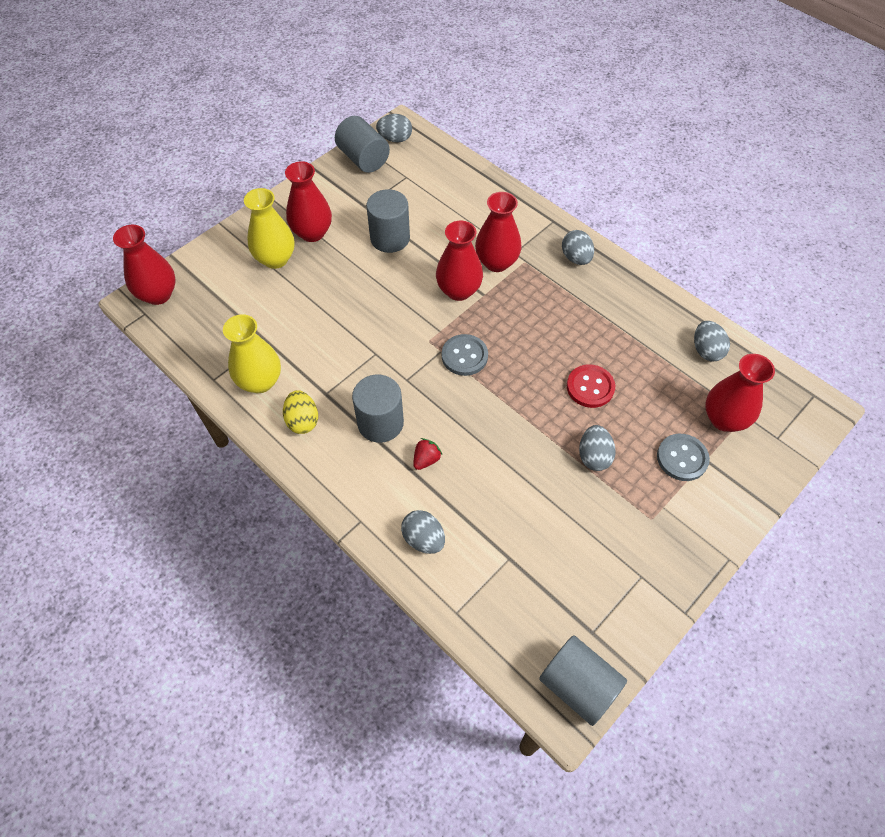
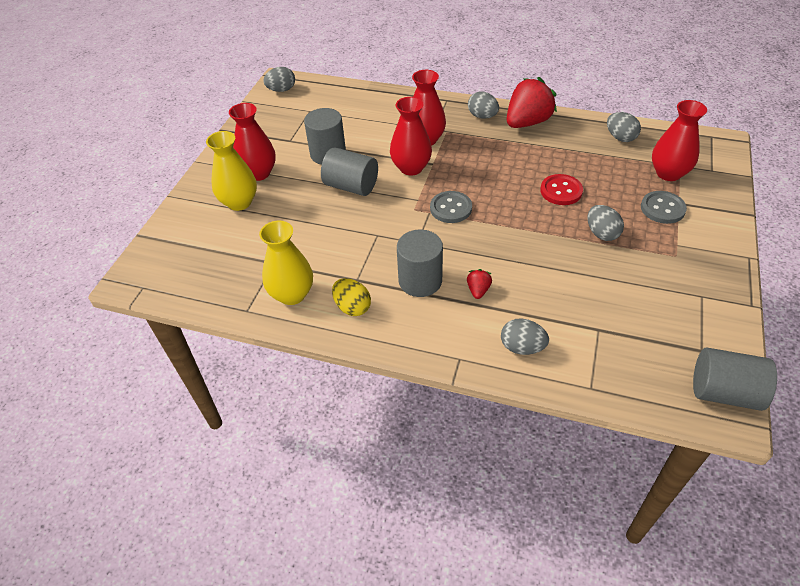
camera: 25 degrees left, 10 degrees down
red vase [113,225,176,305] -> none
grey cylinder [335,116,390,173] -> grey cylinder moved to [321,147,378,196]
none -> red strawberry [507,77,557,128]

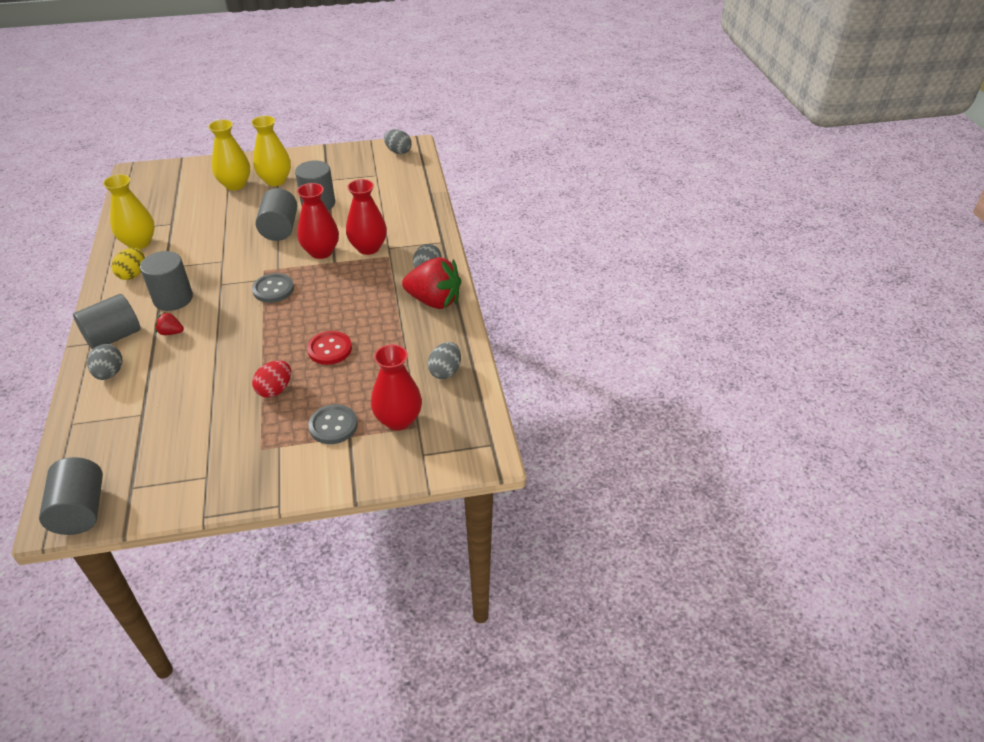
camera: 60 degrees right, 5 degrees down
red vase [229,103,276,181] -> yellow vase [251,116,291,186]
red strawberry [467,269,492,299] -> red strawberry turned 150 degrees counterclockwise [155,312,184,335]
grey egg [587,205,624,241] -> red egg [252,361,291,398]
none -> grey cylinder [73,294,141,350]

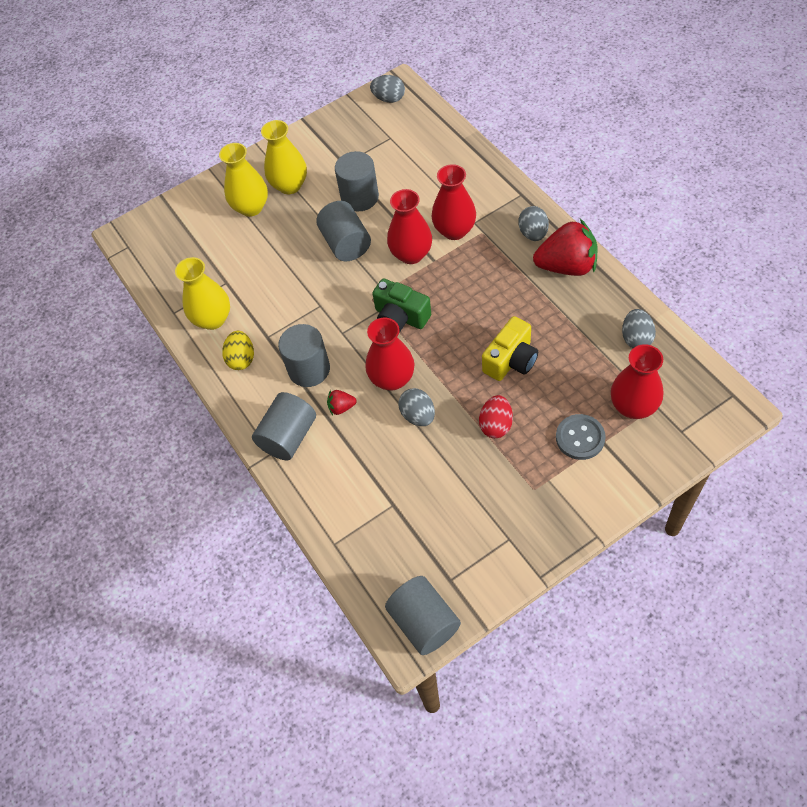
camera: 15 degrees left, 15 degrees up
grey egg [87,344,122,380] -> grey egg moved to [398,388,435,426]
grey button [252,273,294,303] -> green camera [372,278,431,332]
red button [307,331,352,365] -> yellow camera [482,316,538,381]
none -> red vase [365,318,414,391]

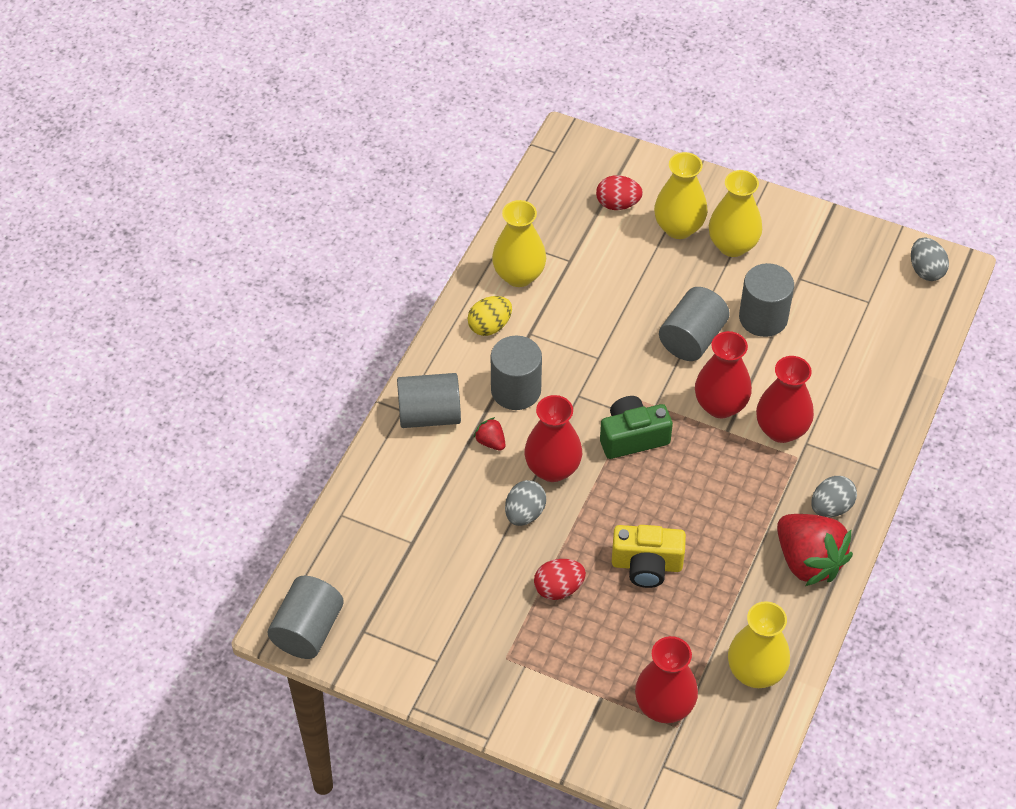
camera: 50 degrees right, 5 degrees down
green camera [372,278,431,332] -> green camera turned 75 degrees clockwise [600,396,673,459]
grey button [556,414,606,460] -> none
grey egg [622,309,656,348] -> yellow vase [728,601,790,688]
none -> red egg [596,175,643,210]

